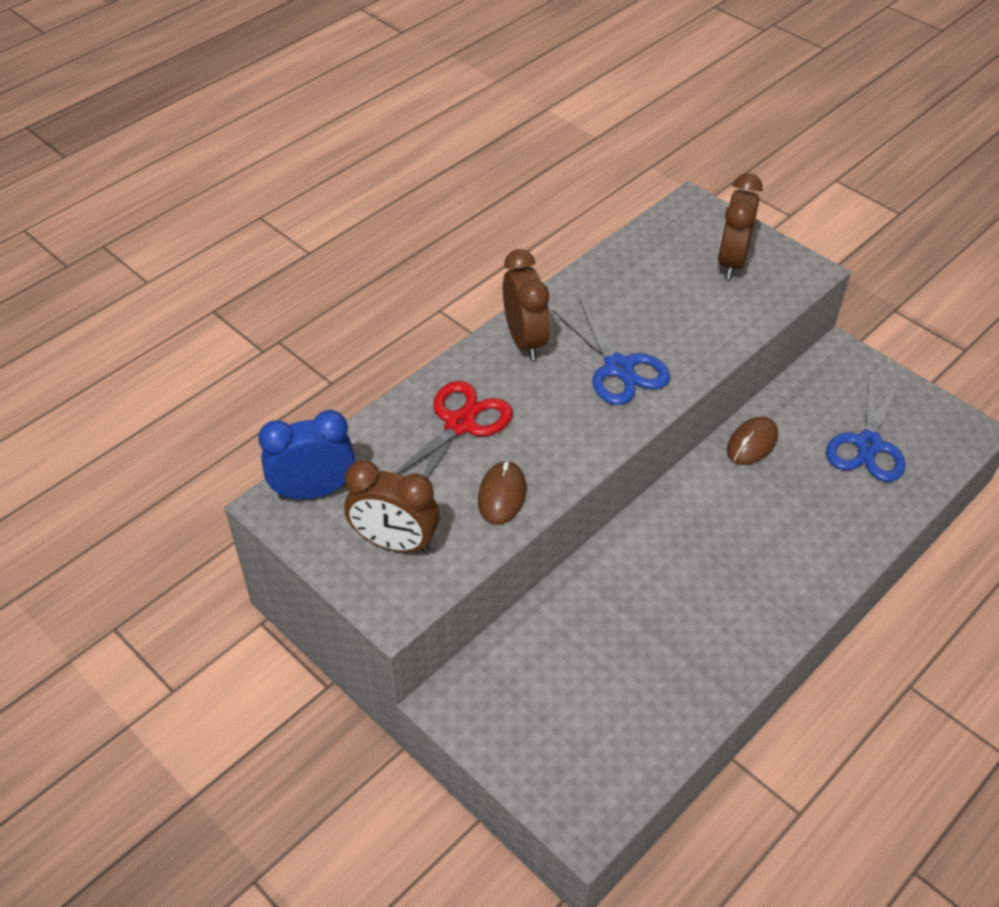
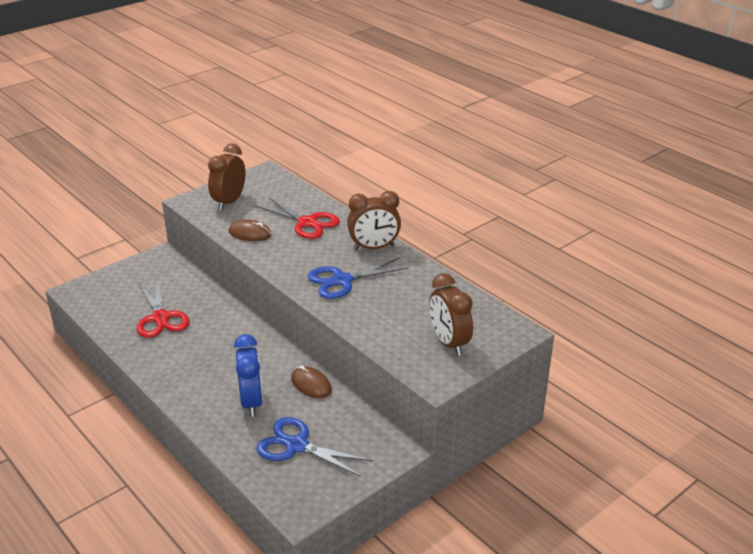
camera: 95 degrees right, 15 degrees down
blue clock [258,410,355,500] -> blue clock moved to [234,334,263,416]
brown clock [718,173,763,279] -> brown clock turned 135 degrees counterclockwise [429,273,473,356]
none -> red scissors [137,279,190,338]

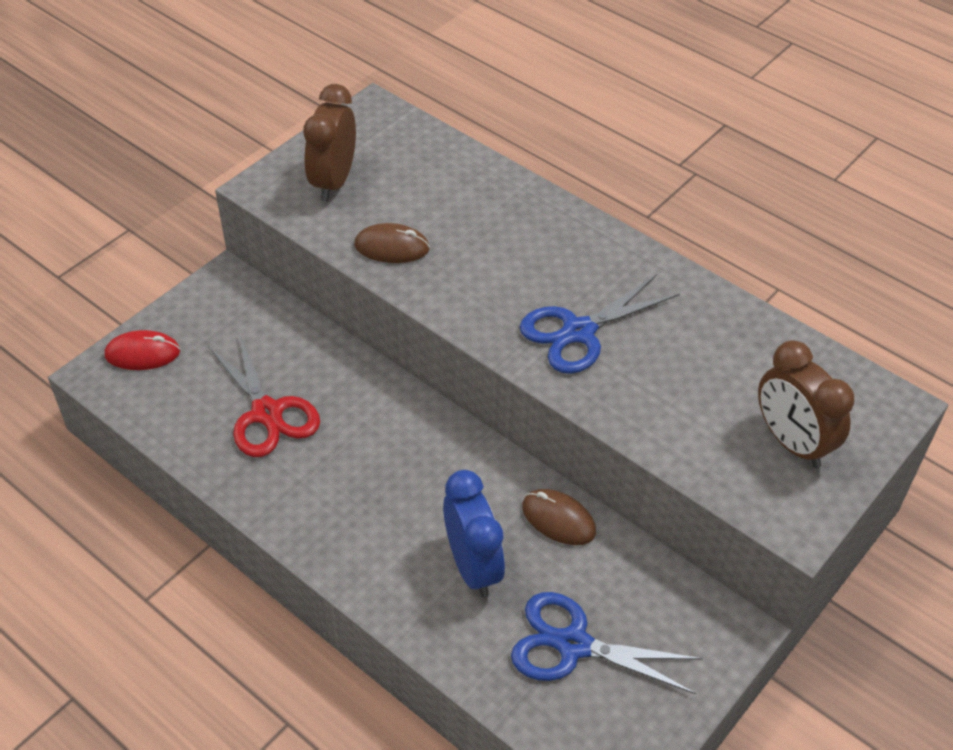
camera: 10 degrees left, 15 degrees up
red scissors [255,197,340,239] -> none
brown clock [347,191,401,250] -> none
none -> red mouse [104,330,180,370]

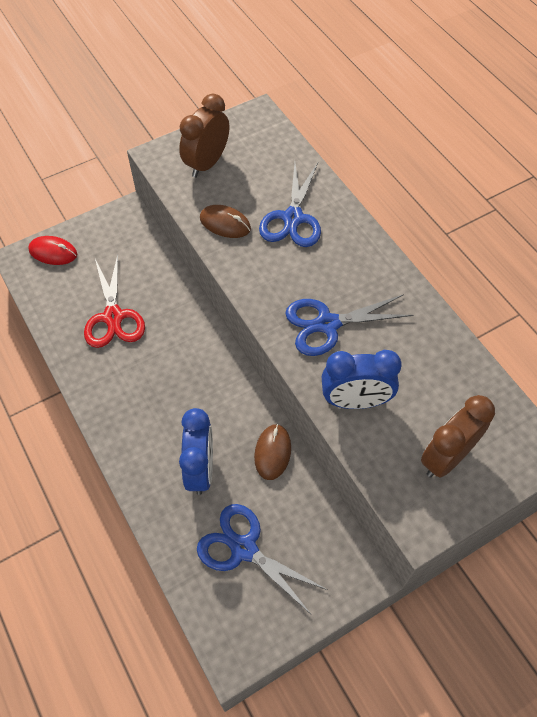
camera: 20 degrees right, 10 degrees up
brown mouse [522,489,596,545] -> brown mouse turned 45 degrees clockwise [254,424,291,480]
brown clock [758,340,854,468] -> brown clock turned 60 degrees clockwise [421,395,495,478]
none -> blue scissors [259,163,321,247]
none -> blue clock [321,350,402,409]

